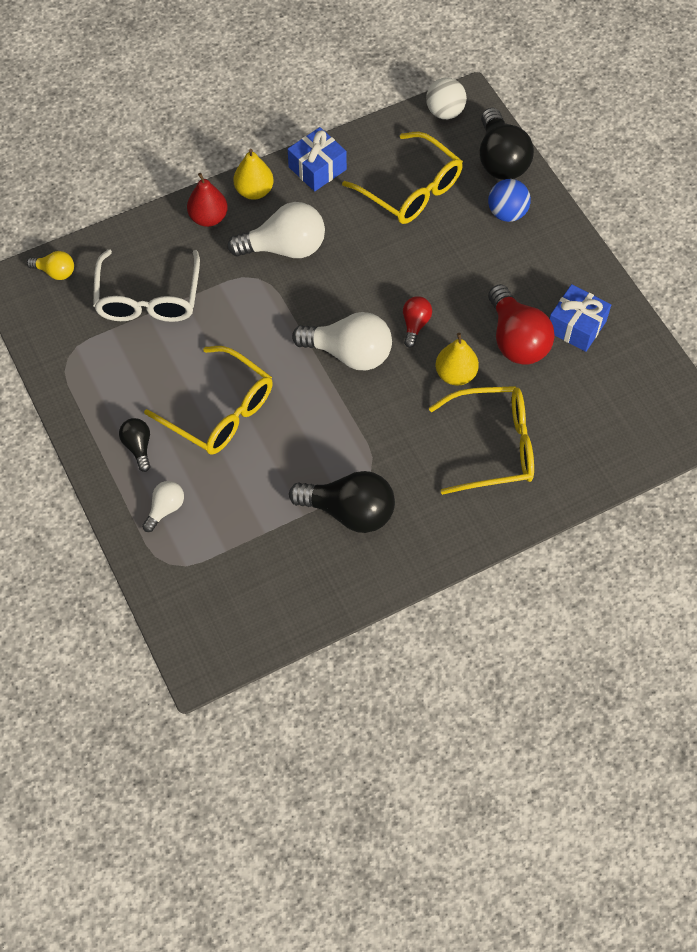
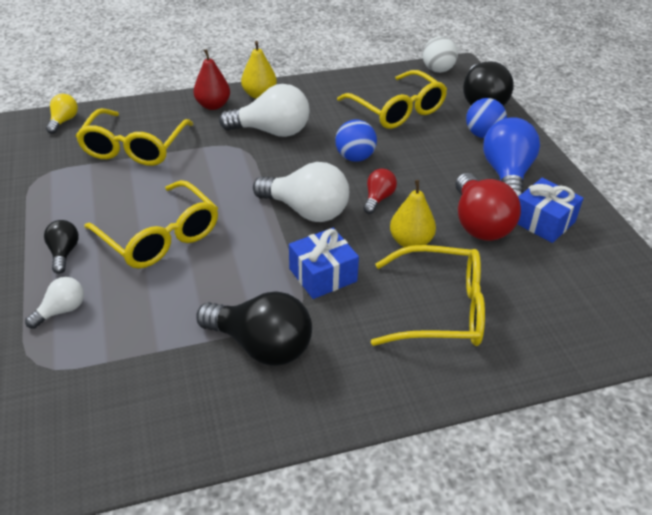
camera: 10 degrees right, 20 degrees down
yellow light bulb [27,251,74,280] -> yellow light bulb turned 105 degrees counterclockwise [46,94,78,134]
white glasses [93,249,200,322] -> yellow glasses [76,108,193,166]
blue gift [288,127,347,191] -> blue gift moved to [289,228,359,299]
none -> blue ball [335,119,377,162]
none -> blue light bulb [483,117,540,196]

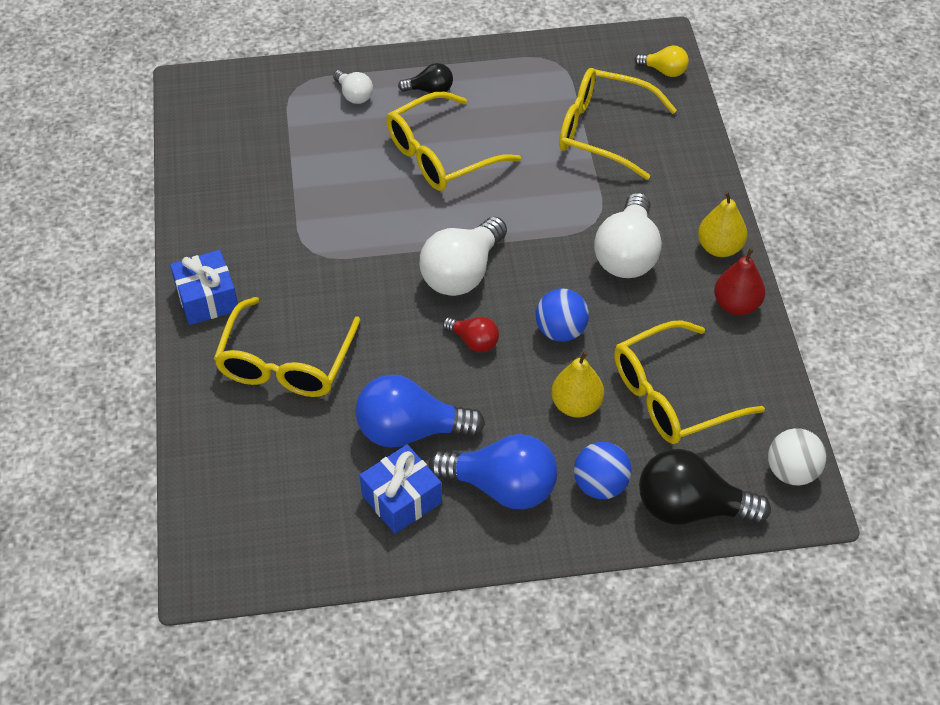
camera: 100 degrees right, 10 degrees up
red pear [193,49,230,110] -> red pear moved to [714,248,765,315]
black light bulb [196,291,312,366] -> none
blue gift [289,228,359,299] -> blue gift moved to [170,250,238,325]
yellow pear [390,180,436,248] -> yellow pear moved to [551,351,604,418]
red light bulb [455,173,521,241] -> blue light bulb [355,375,485,448]

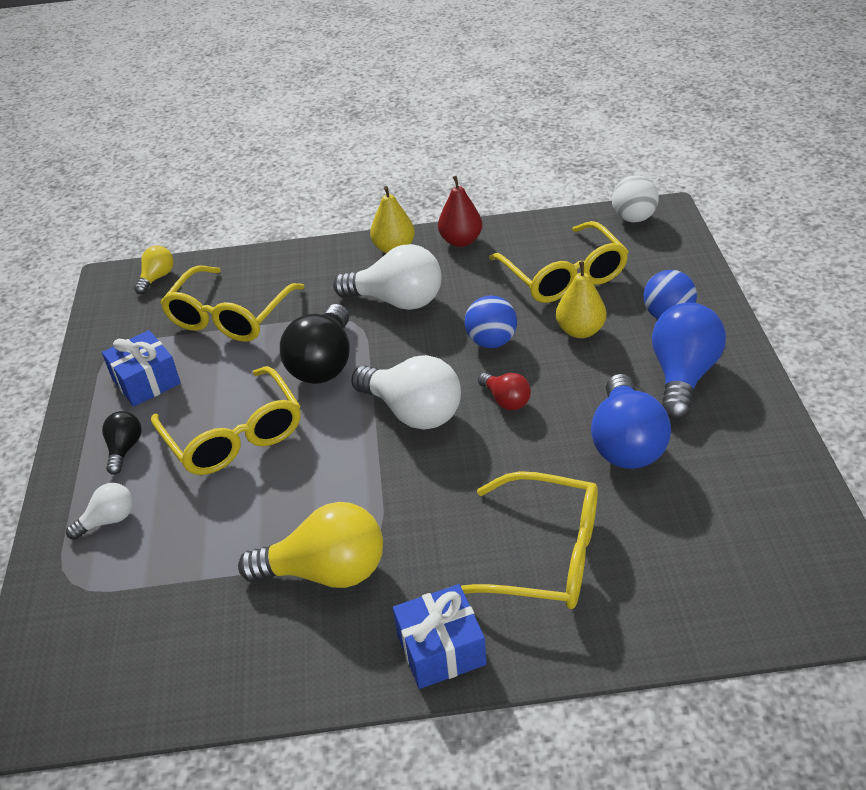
camera: 85 degrees left, 10 degrees down
blue gift [359,444,442,534] -> blue gift moved to [102,330,181,407]
red light bulb [443,317,499,352] -> red light bulb turned 105 degrees clockwise [478,373,531,410]
black light bulb [639,449,771,525] -> black light bulb moved to [280,304,350,384]
none -> yellow light bulb [238,502,383,588]

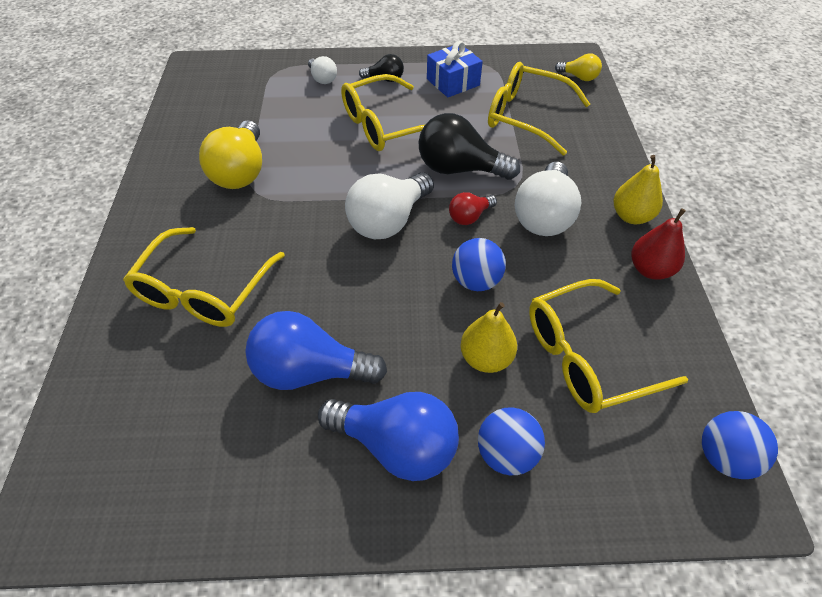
camera: 90 degrees right, 10 degrees up
blue gift [393,584,487,689] -> none
red light bulb [478,373,531,410] -> red light bulb moved to [449,192,497,225]
white ball [612,175,659,222] -> blue ball [702,411,778,479]

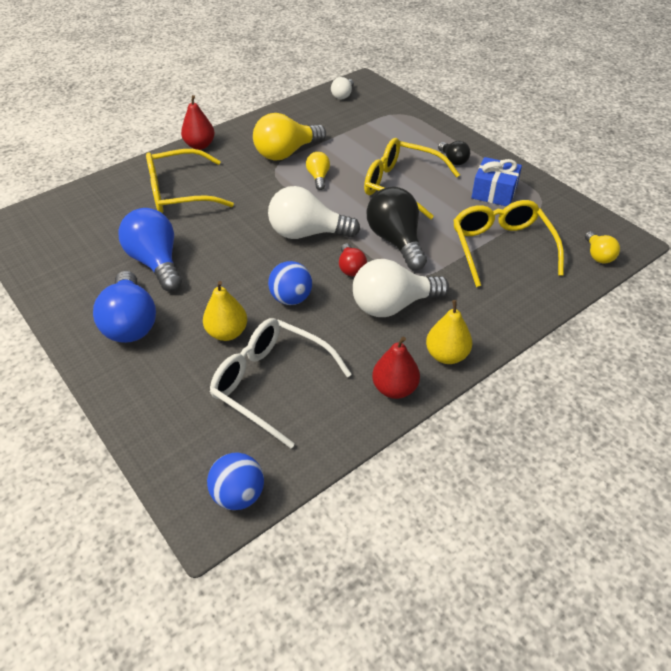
camera: 55 degrees right, 5 degrees down
white light bulb [308,56,337,84] -> white light bulb moved to [331,77,354,99]
red light bulb [449,192,497,225] -> red light bulb turned 120 degrees counterclockwise [339,243,367,276]
blue ball [478,407,545,475] -> none
yellow glasses [529,279,688,413] -> white glasses [210,318,352,448]
none -> red pear [181,95,215,150]
none -> yellow light bulb [306,152,330,190]

